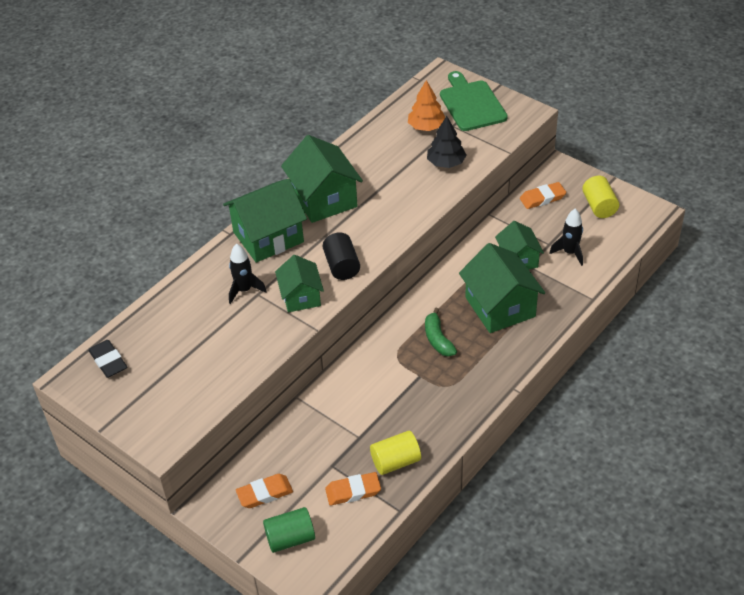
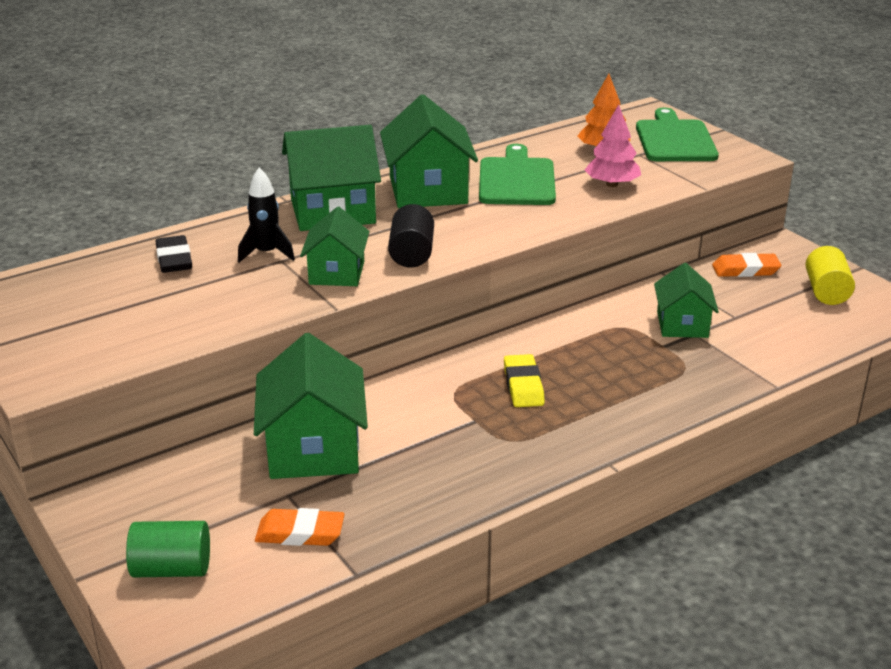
camera: 15 degrees right, 15 degrees down
black eraser [88,340,127,378] -> black eraser moved to [156,235,192,273]
orange eraser [236,474,293,508] -> none
yellow cylinder [370,431,421,475] -> none
green banana [425,308,457,357] -> yellow eraser [504,354,545,407]
black tree [427,116,467,168] -> pink tree [585,104,641,187]
green house [459,243,545,333] -> green house moved to [254,333,368,479]
black rocket [549,209,583,266] -> none
none -> green cutting board [479,144,556,205]

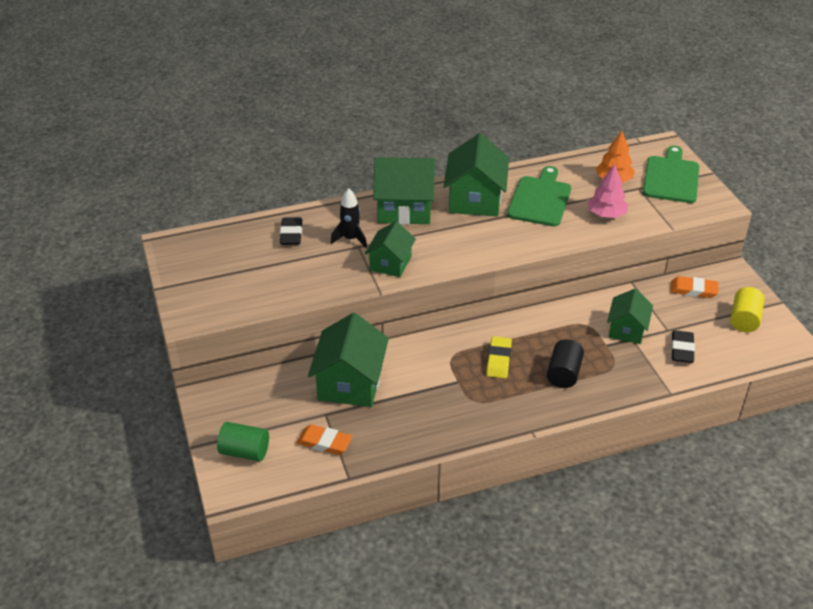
camera: 15 degrees right, 10 degrees up
black cylinder [388,204,434,267] -> black cylinder moved to [547,339,584,388]
none -> black eraser [671,330,695,363]

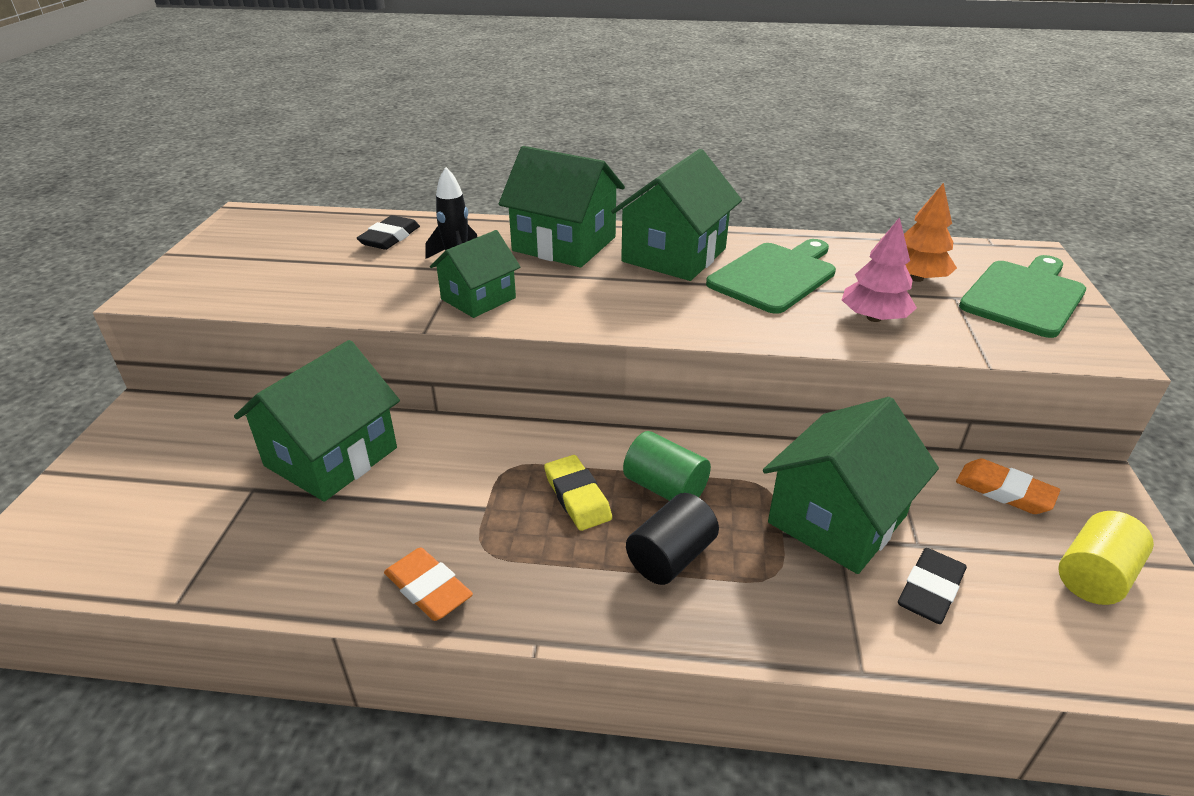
camera: 25 degrees right, 5 degrees down
green cylinder [217,422,269,461] -> green cylinder moved to [623,431,711,501]
orange eraser [297,424,352,455] -> orange eraser moved to [384,547,473,621]
yellow eraser [486,336,512,378] -> yellow eraser turned 60 degrees counterclockwise [544,455,612,531]
green house [607,289,653,344] -> green house [763,397,939,574], size x1.62

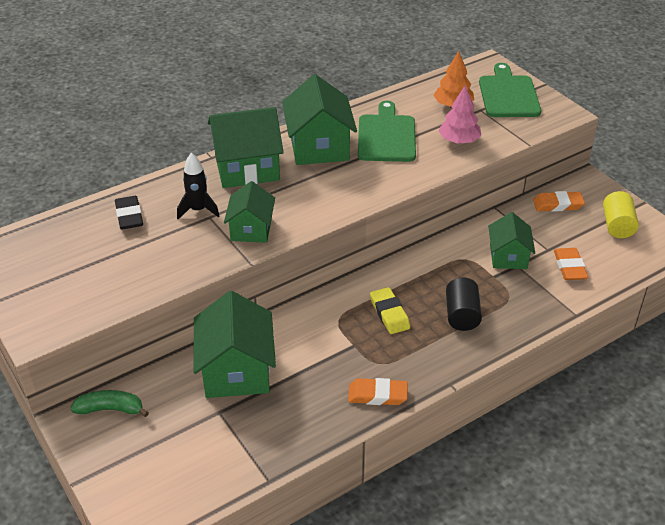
camera: 40 degrees left, 5 degrees up
yellow eraser [544,455,612,531] -> yellow eraser turned 45 degrees clockwise [370,287,410,334]
green cylinder [623,431,711,501] -> none
green house [763,397,939,574] -> green house [488,212,535,269], size x0.62
black eraser [898,548,967,624] -> orange eraser [554,248,588,280]
none -> green banana [70,390,149,417]

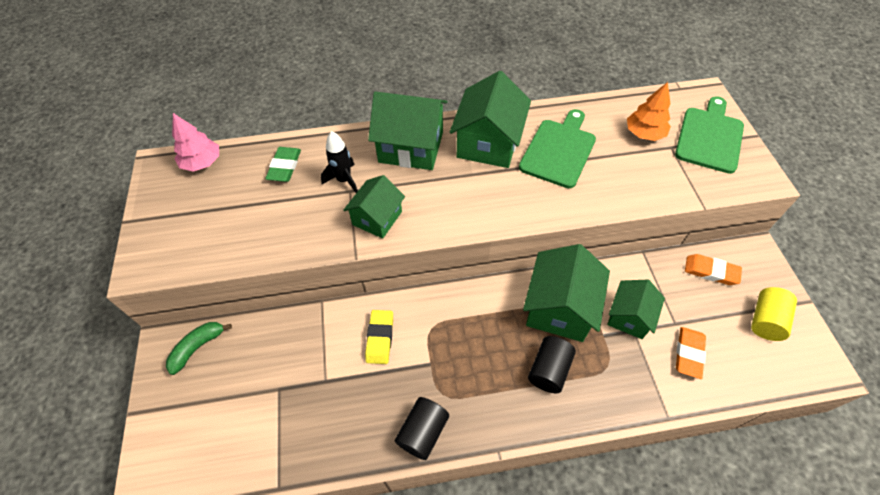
camera: 25 degrees right, 15 degrees up
green banana [70,390,149,417] -> green banana turned 75 degrees counterclockwise [166,322,232,375]
black eraser [115,196,143,230] -> green eraser [265,147,301,182]
green house [193,291,276,398] -> green house moved to [523,244,610,342]
orange eraser [348,378,408,405] -> black cylinder [395,397,449,460]
yellow eraser [370,287,410,334] -> yellow eraser moved to [365,310,393,364]
pink tree [438,85,481,144] -> pink tree moved to [172,113,219,172]

